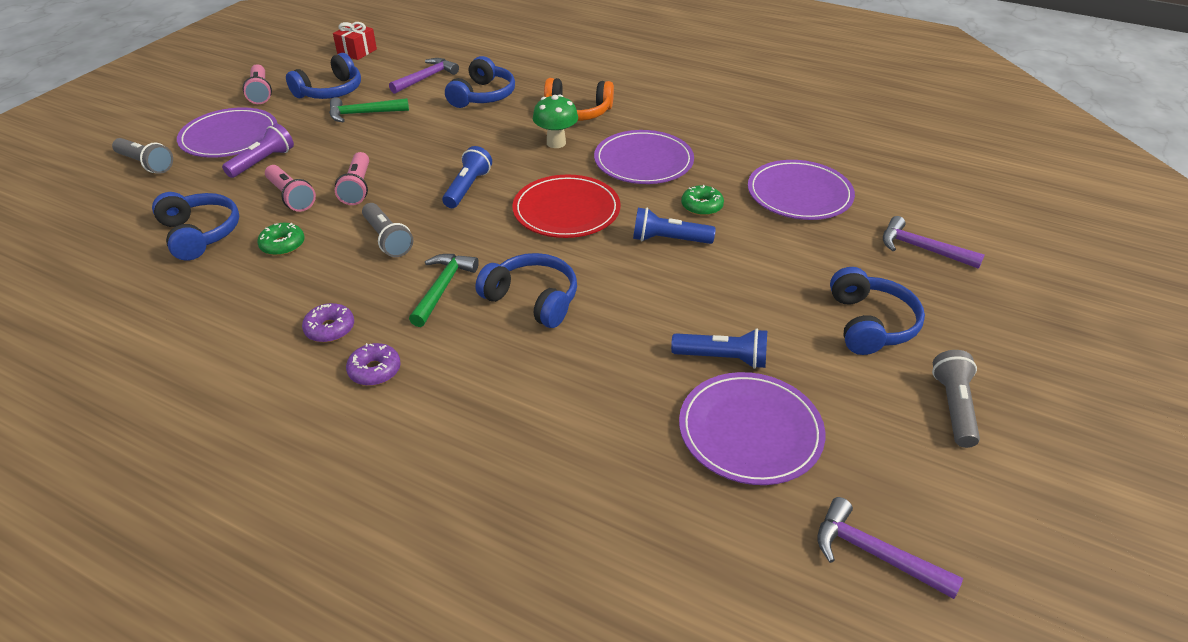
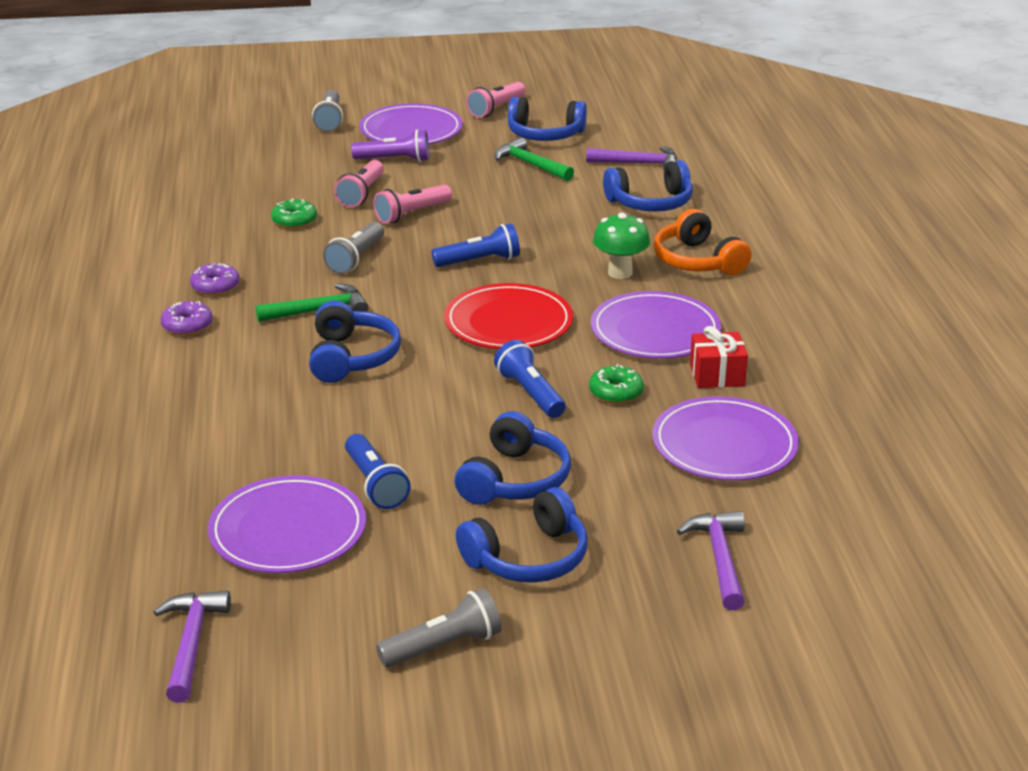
camera: 55 degrees right, 10 degrees down
blue headphones [152,192,239,261] -> blue headphones moved to [455,411,571,505]
red gift [333,22,377,60] -> red gift moved to [690,326,748,388]

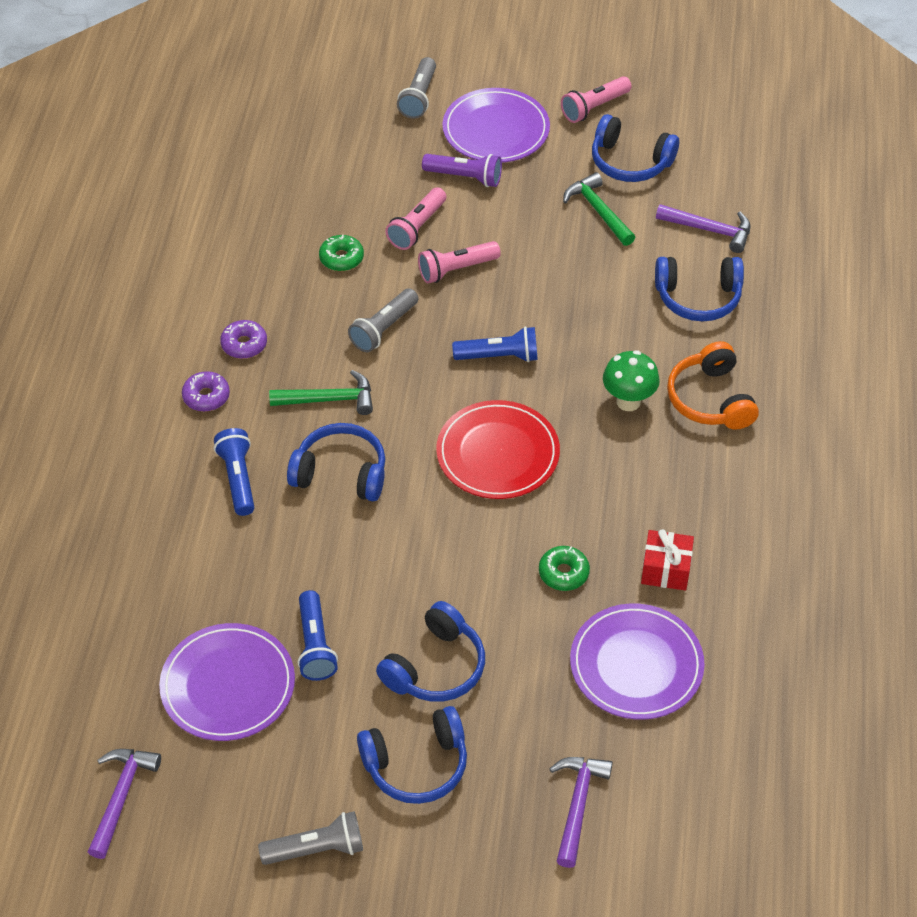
camera: 15 degrees right, 20 degrees up
blue headphones [309,301,401,383] -> blue headphones turned 90 degrees counterclockwise [287,423,385,501]
blue flashlight [494,340,566,418] -> blue flashlight moved to [214,428,254,516]
purple plate [591,291,721,359] -> none

